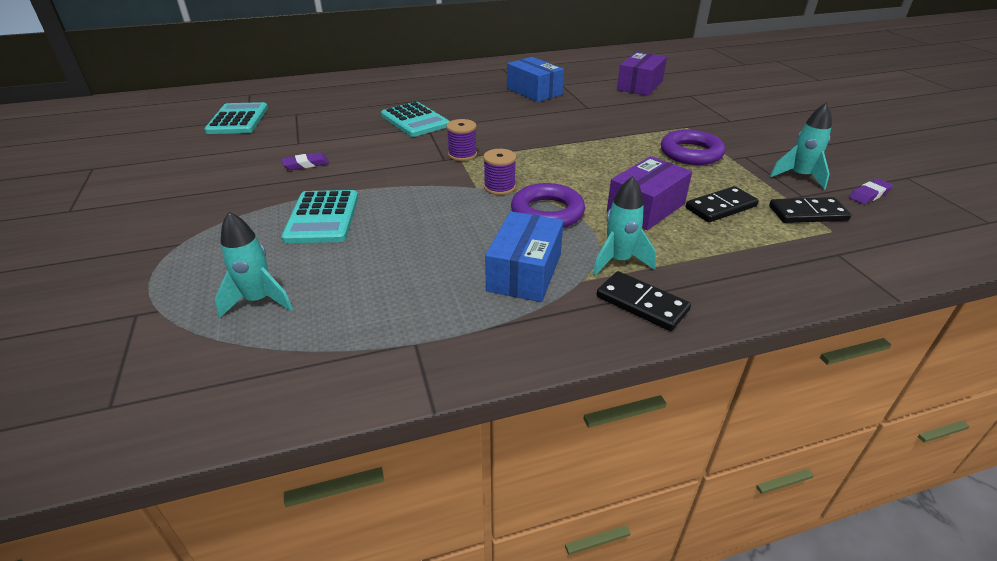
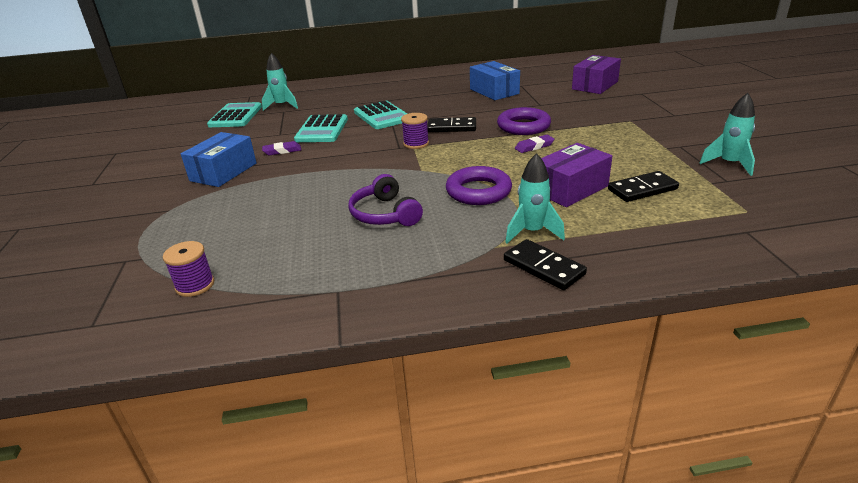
camera: 10 degrees right, 5 degrees down
turquoise rocket [215,212,293,318] -> turquoise rocket moved to [262,53,298,111]
turquoise calculator [281,190,358,243] -> turquoise calculator moved to [294,114,348,142]
purple spool [483,149,516,195] -> purple spool moved to [163,241,214,297]
blue box [485,211,564,302] -> blue box moved to [181,132,256,187]
purple ring [661,130,725,165] -> purple ring moved to [497,107,551,135]
black domino [769,197,852,223] -> black domino moved to [427,117,476,132]
purple eraser [849,179,893,204] -> purple eraser moved to [515,135,554,153]
none -> purple headphones [348,174,423,226]

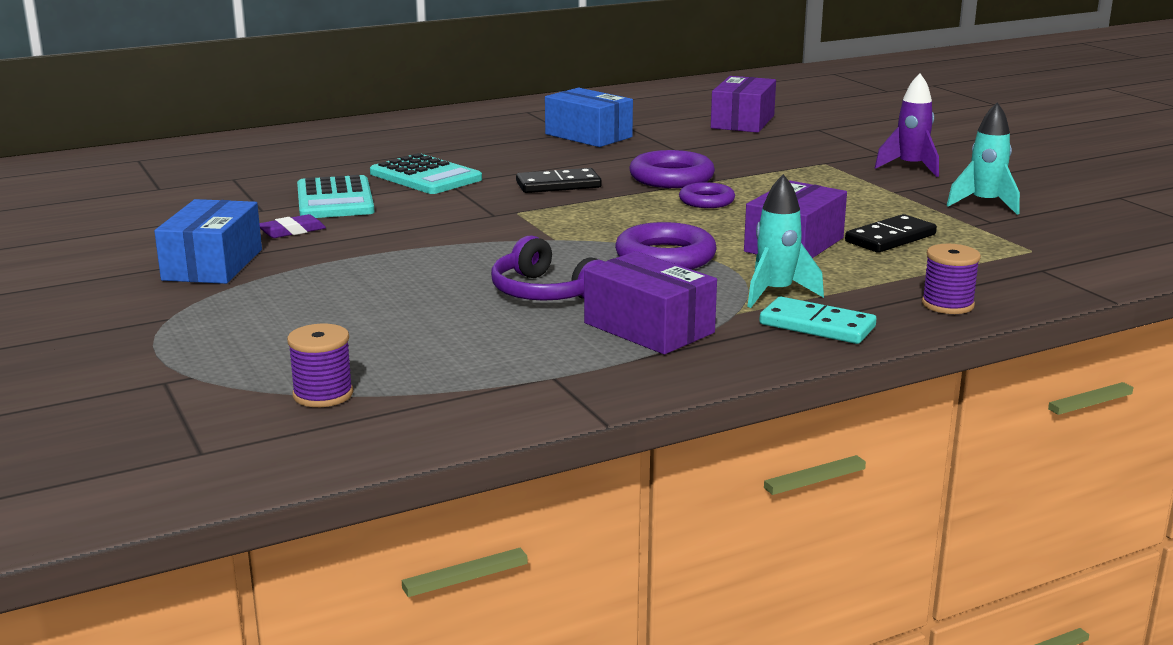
camera: 20 degrees left, 10 degrees down
turquoise calculator [207,102,262,127] -> none
turquoise rocket [262,53,298,111] -> none
purple spool [401,113,429,149] -> purple spool moved to [922,244,981,314]
black domino [504,239,587,290] -> turquoise domino [759,297,877,344]
purple eraser [515,135,554,153] -> purple ring [679,182,735,208]
none -> purple box [584,251,717,355]
none -> purple rocket [875,74,939,177]

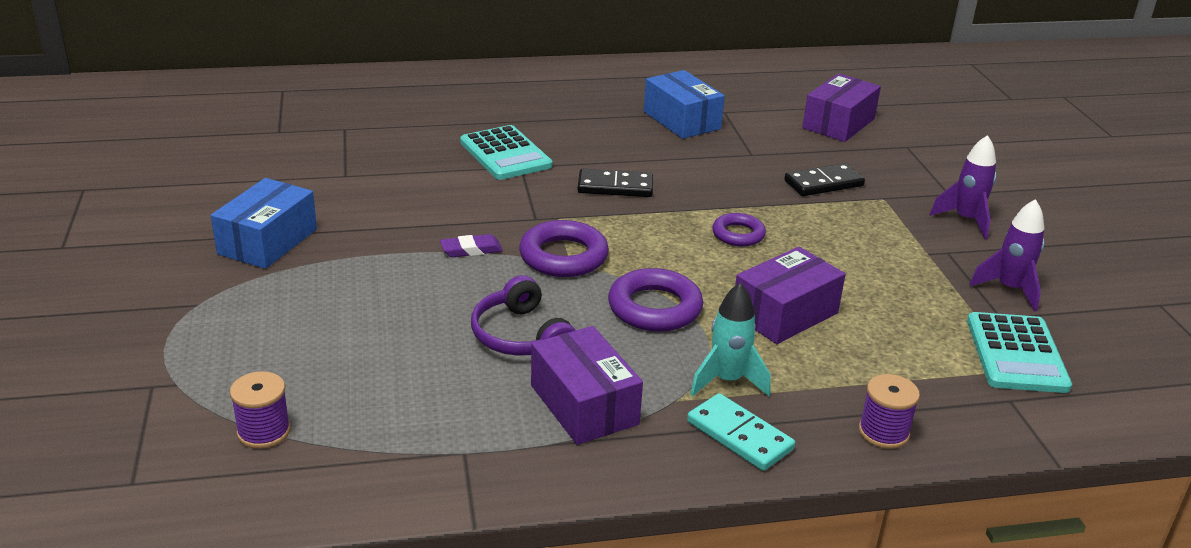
camera: 15 degrees right, 10 degrees up
purple eraser [259,214,326,238] -> purple eraser moved to [440,234,503,257]
turquoise calculator [297,175,374,218] -> turquoise calculator moved to [967,312,1072,393]
purple ring [629,150,715,188] -> purple ring moved to [519,220,609,277]
black domino [845,214,937,253] -> black domino moved to [784,163,865,196]
turquoise rocket [947,102,1020,215] -> purple rocket [969,199,1045,312]

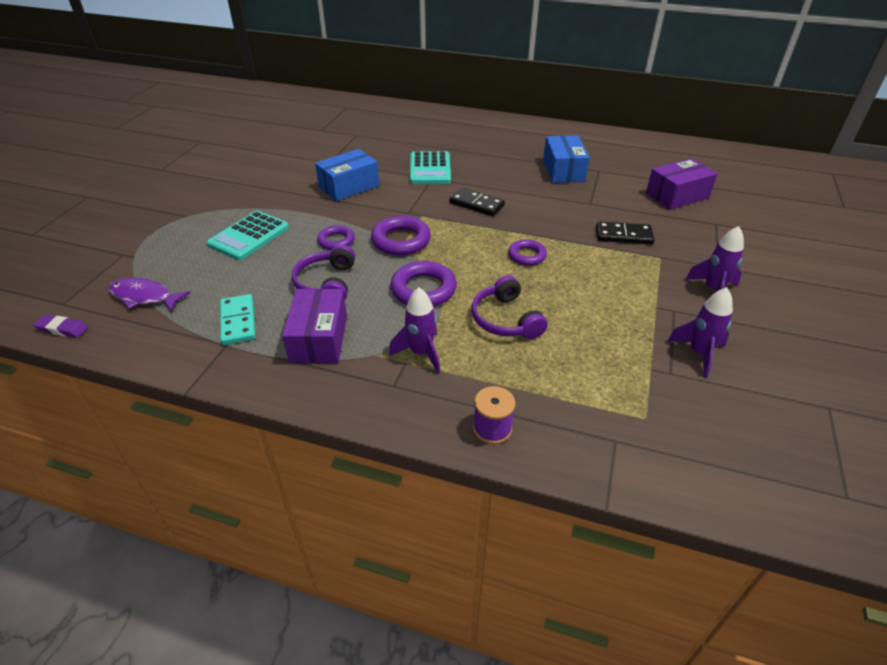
camera: 30 degrees right, 10 degrees up
blue box [211,178,317,269] -> blue box moved to [315,149,379,201]
purple spool [230,371,291,449] -> purple fish [108,277,191,312]
purple eraser [440,234,503,257] -> purple eraser moved to [33,315,88,338]
turquoise domino [687,393,795,471] -> turquoise domino moved to [220,294,256,345]
turquoise rocket [690,283,771,396] -> purple rocket [389,287,440,374]
purple box [735,247,846,344] -> purple headphones [472,275,548,339]
turquoise calculator [967,312,1072,393] -> turquoise calculator moved to [207,211,289,260]
none -> purple ring [317,225,355,250]

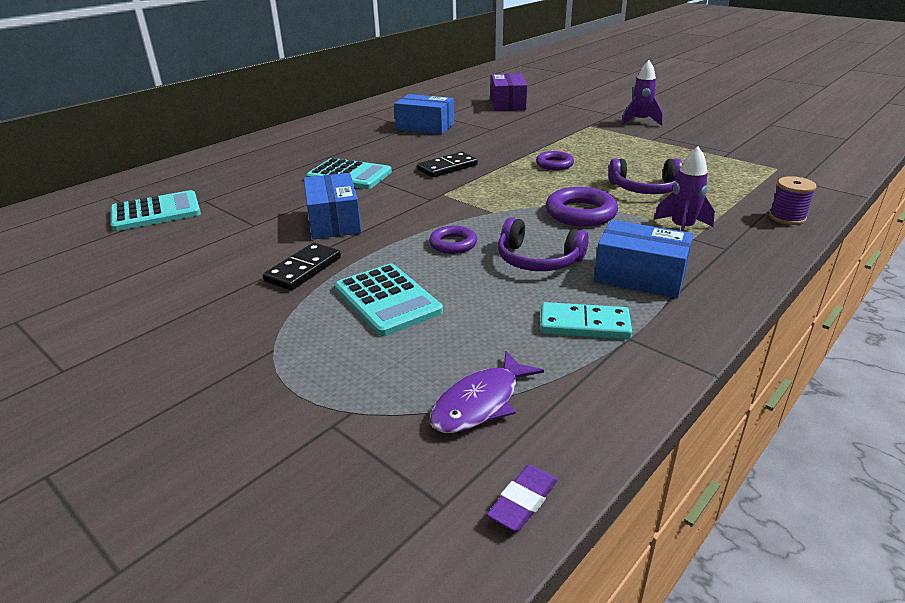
camera: 65 degrees left, 10 degrees down
purple box [282,289,347,364] -> blue box [594,220,694,298]
purple ring [371,216,431,255] -> none
black domino [596,221,655,244] -> black domino moved to [263,243,341,290]
purple rocket [668,287,733,378] -> none
none -> turquoise calculator [111,190,201,231]

